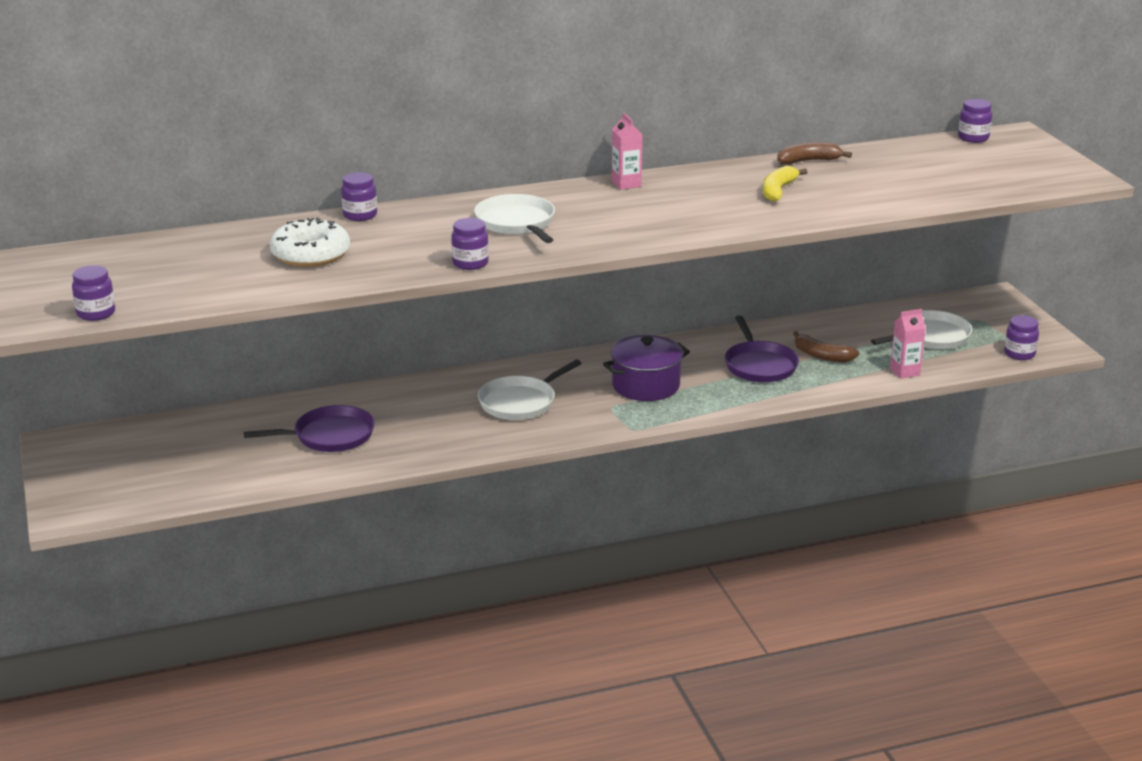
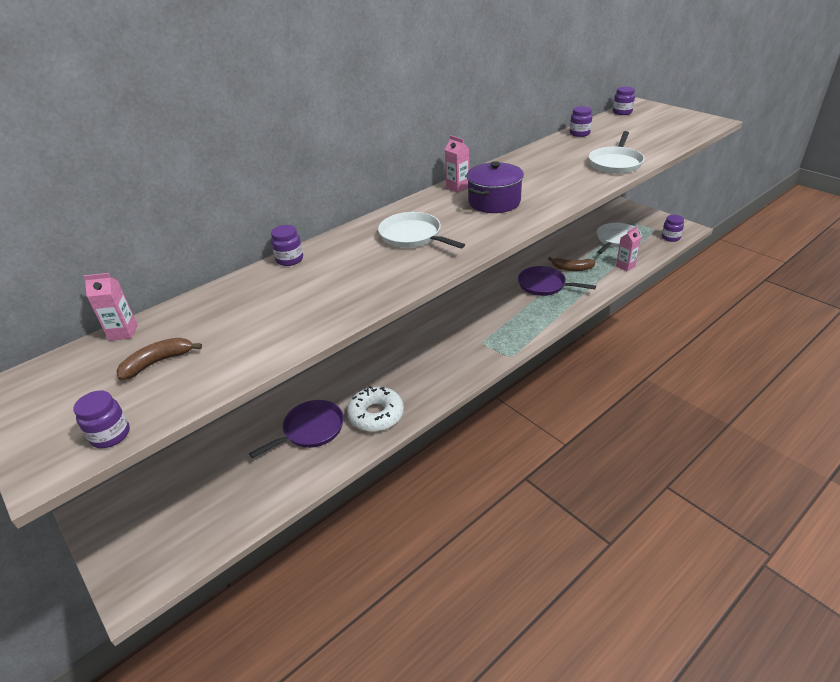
camera: 20 degrees left, 10 degrees up
white donut [270,217,350,267] -> white donut moved to [347,386,404,432]
purple jar [451,218,489,270] -> purple jar moved to [570,106,592,137]
white pan [478,360,581,420] -> white pan moved to [589,131,644,174]
purple pot [603,335,690,401] -> purple pot moved to [467,161,524,213]
purple pan [725,316,799,382] -> purple pan turned 150 degrees clockwise [518,266,596,296]
yellow banana [763,166,807,202] -> none
brown banana [777,142,852,165] -> brown banana moved to [116,338,202,380]
none -> pink carton [83,273,137,341]

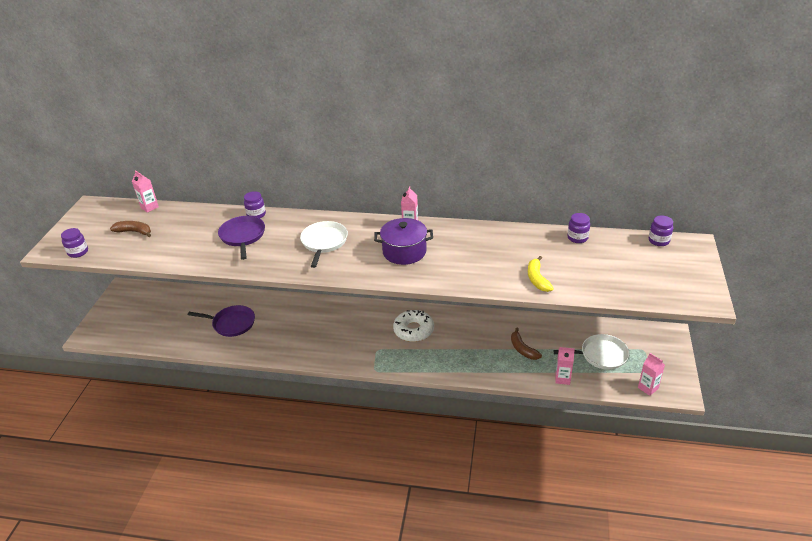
camera: 50 degrees right, 0 degrees up
white donut [347,386,404,432] -> white donut moved to [393,310,434,342]
purple pan [518,266,596,296] -> purple pan moved to [218,216,265,260]
white pan [589,131,644,174] -> yellow banana [528,256,554,292]
purple jar [662,215,684,242] -> pink carton [638,353,665,396]

